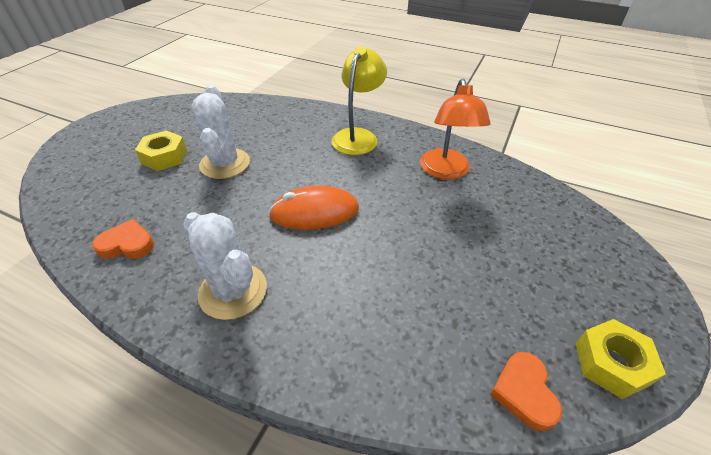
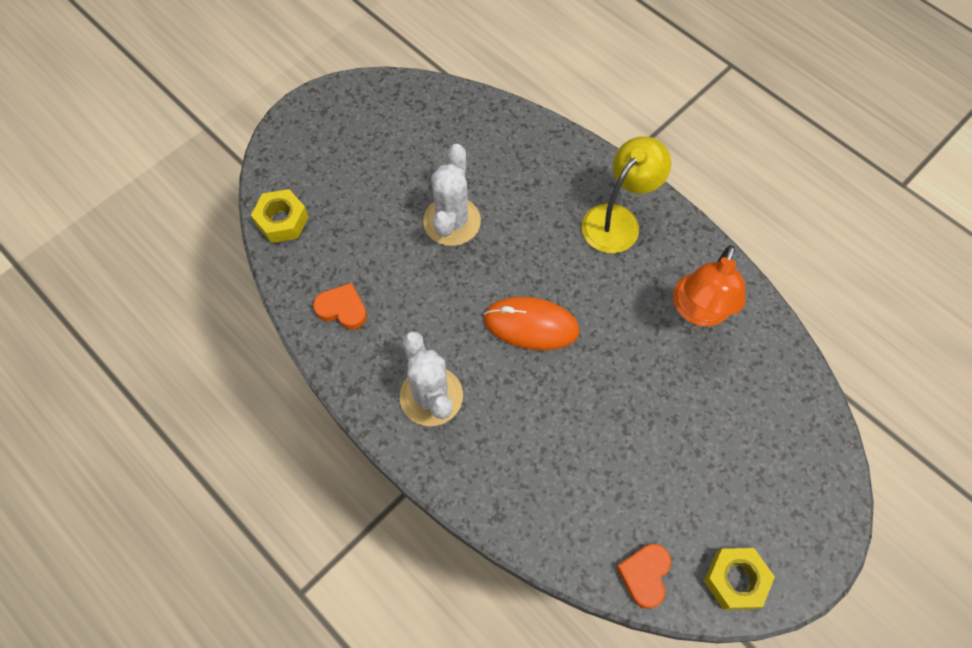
camera: 20 degrees right, 20 degrees up
yellow nut [135,131,187,171] -> yellow nut moved to [251,189,309,243]

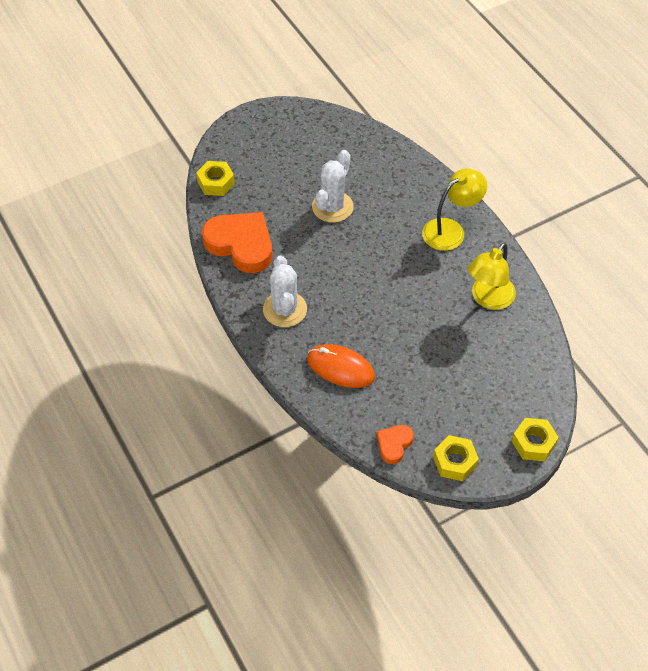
camera: 15 degrees right, 10 degrees down
orange heart [313,283,367,330] -> orange heart [202,212,272,273], size x2.02
orange mouse [483,297,580,350] -> orange mouse moved to [307,344,375,388]
orange lamp [673,245,746,326] -> yellow lamp [468,243,516,310]
none -> yellow nut [512,418,559,461]

